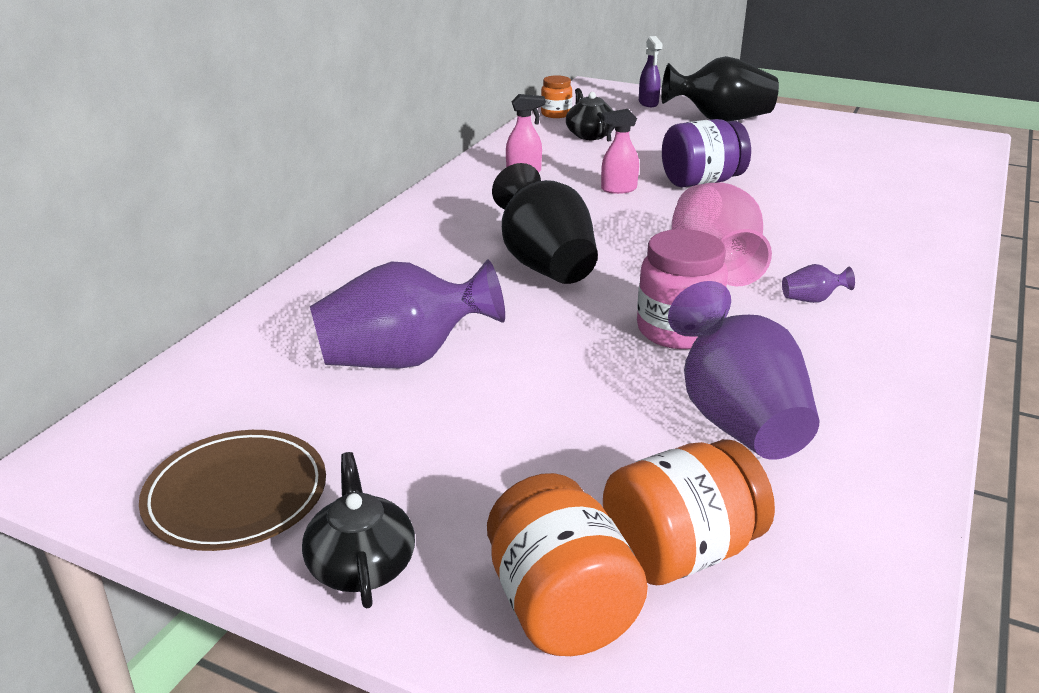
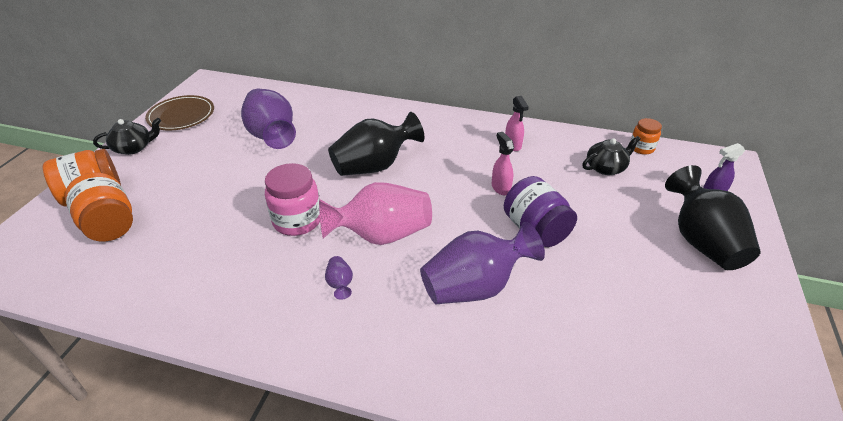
camera: 80 degrees right, 10 degrees up
purple vase [668,281,819,460] -> purple vase moved to [420,222,545,304]

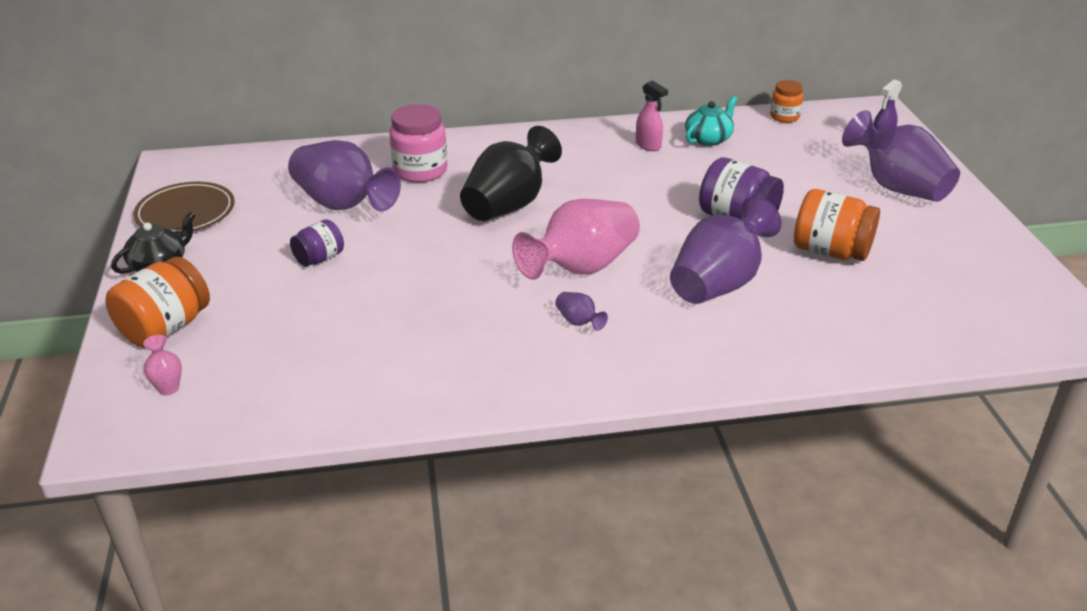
camera: 25 degrees left, 5 degrees down
orange jar [65,172,133,242] -> orange jar moved to [794,189,880,261]
pink jar [265,163,320,236] -> pink jar moved to [389,104,447,183]
pink spray bottle [492,132,514,195] -> none
black teapot [582,136,641,175] -> none
black vase [665,165,761,270] -> purple vase [842,110,960,202]
none -> pink vase [143,335,182,395]
none -> purple jar [290,219,344,266]
none -> turquoise teapot [685,96,737,146]

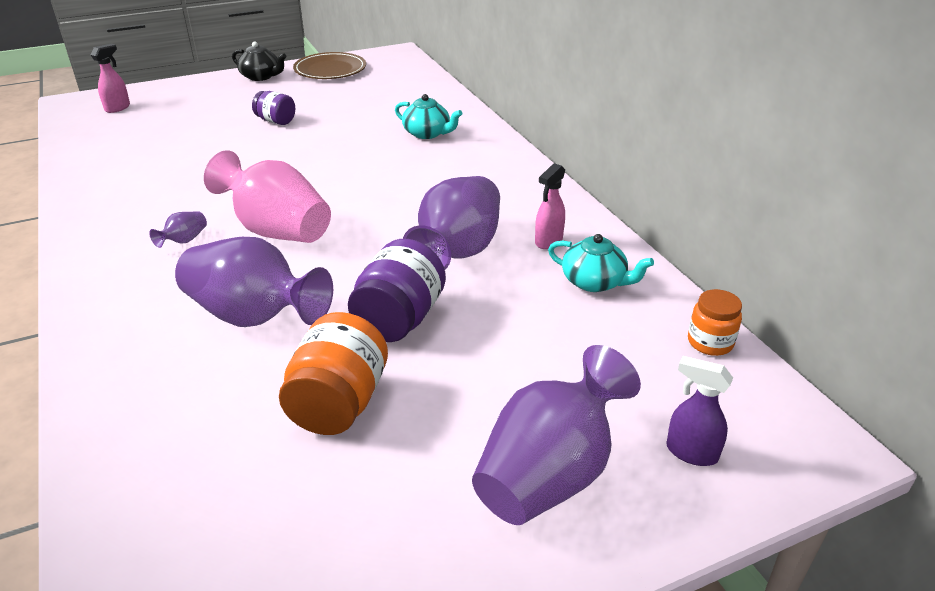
camera: 75 degrees right, 0 degrees up
orange jar [105,256,210,348] -> none
pink vase [143,335,182,395] -> pink spray bottle [91,44,130,113]
purple vase [288,140,401,211] -> purple vase moved to [403,176,500,269]
pink jar [389,104,447,183] -> turquoise teapot [395,94,462,139]
black vase [460,126,562,221] -> none

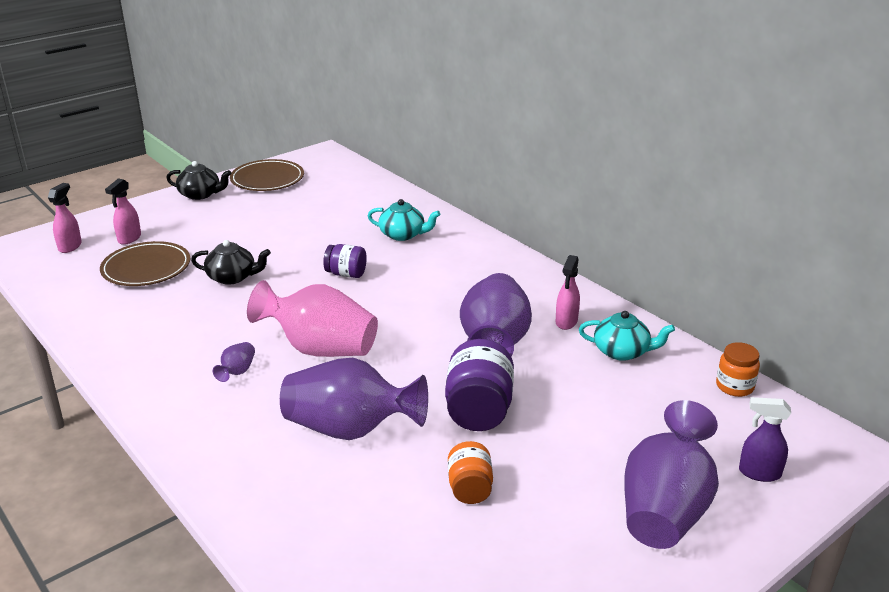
camera: 15 degrees left, 5 degrees down
purple jar [252,91,295,125] -> purple jar moved to [323,244,367,278]
orange jar [279,312,388,435] -> orange jar [448,441,493,504], size x0.60
none -> brown plate [100,241,190,286]
none -> pink spray bottle [105,179,141,245]
none -> black teapot [191,240,271,285]

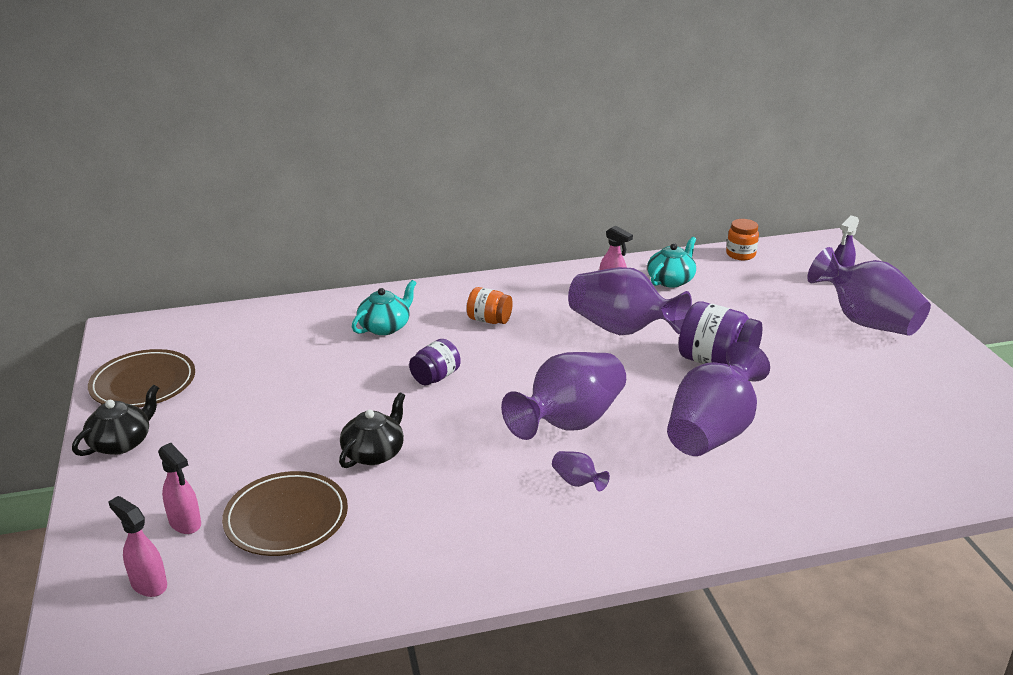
camera: 65 degrees left, 0 degrees up
pink vase [247,280,378,357] -> purple vase [501,352,626,440]
orange jar [448,441,493,504] -> orange jar moved to [467,287,513,324]

